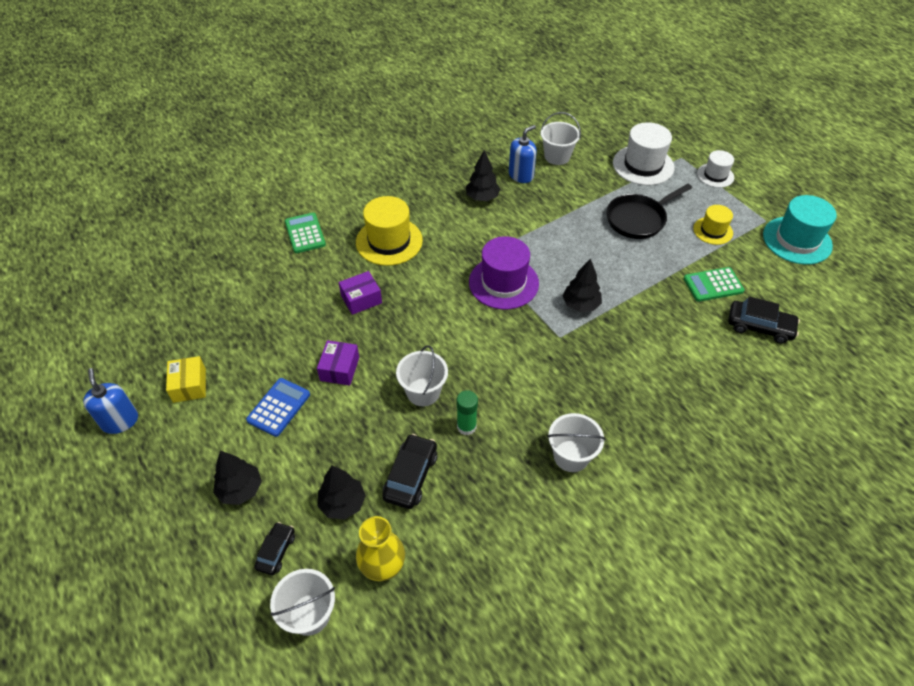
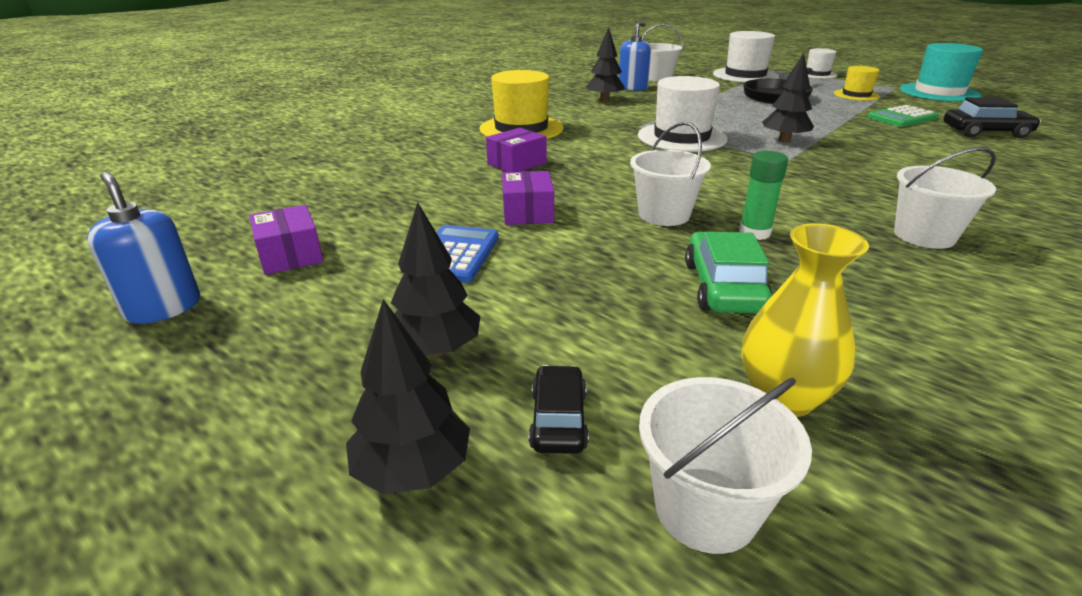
camera: 15 degrees left, 20 degrees down
yellow box [166,356,206,403] -> purple box [249,205,323,275]
green calculator [285,213,326,253] -> none
black tree [317,465,366,520] -> black tree moved to [346,299,470,494]
black car [382,434,437,509] -> green car [685,232,773,313]
purple hat [469,236,539,309] -> white hat [638,76,728,152]

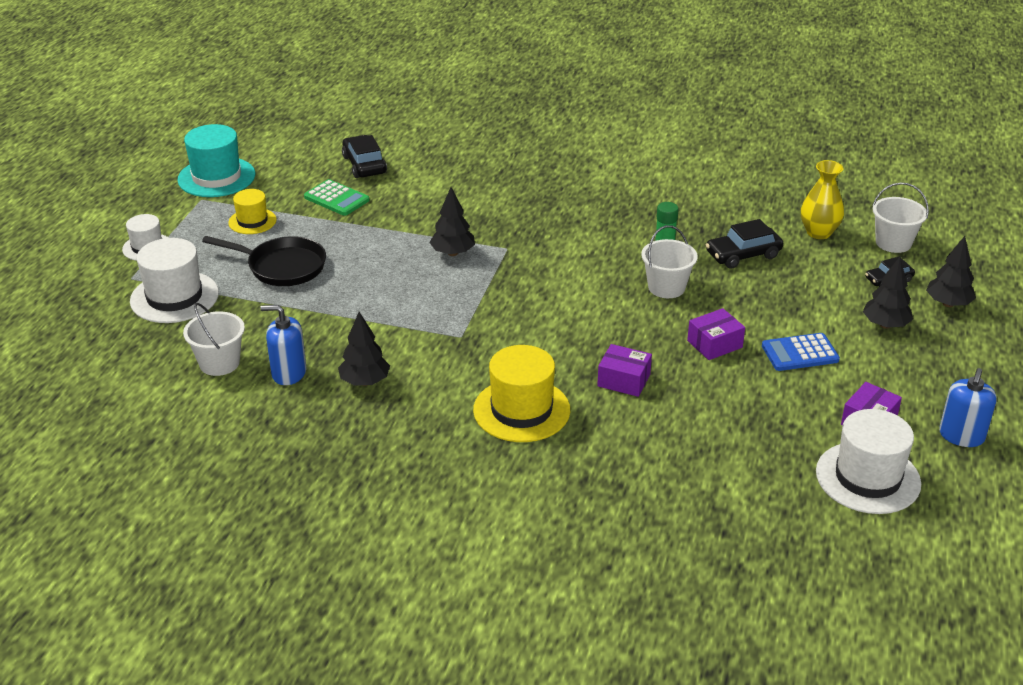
camera: 115 degrees left, 5 degrees up
white hat [638,76,728,152] -> white hat moved to [816,409,921,514]
green car [685,232,773,313] -> black car [706,219,783,269]
white bucket [894,147,996,249] -> none

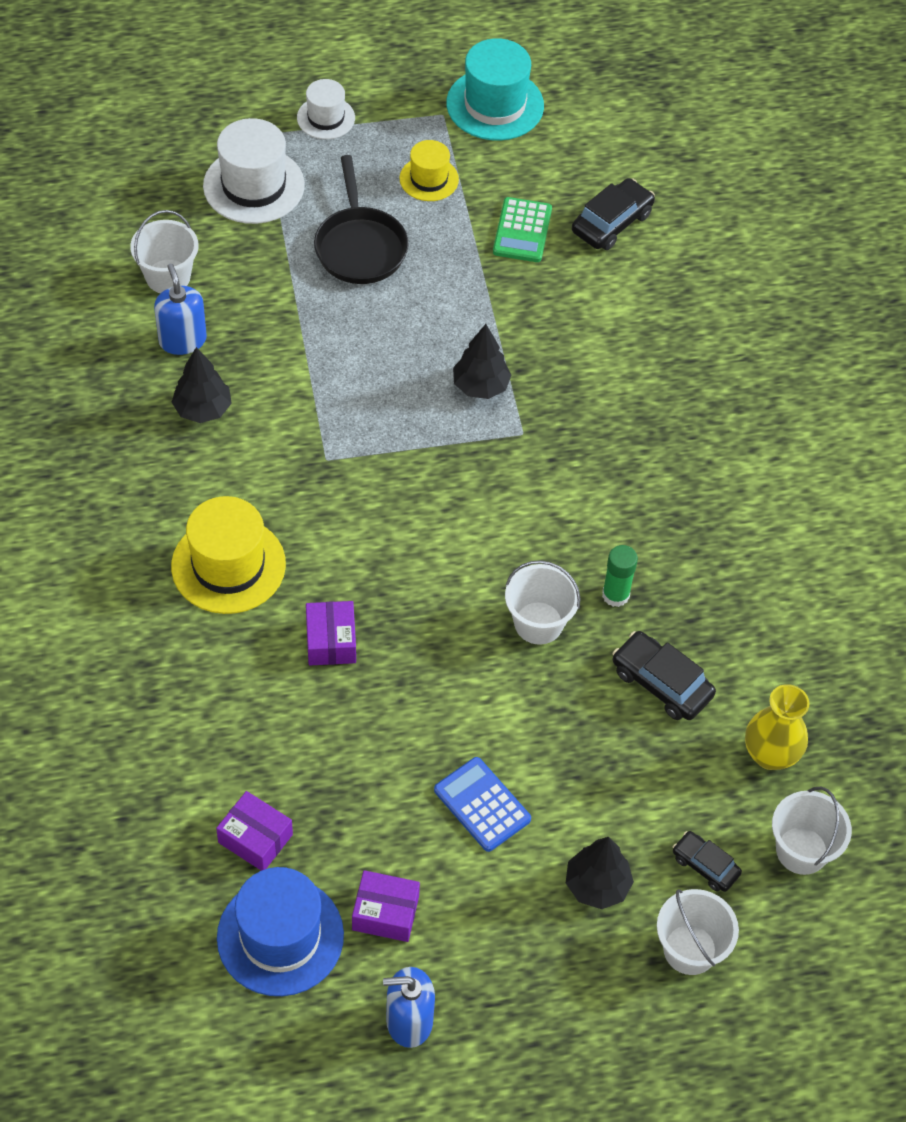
camera: 60 degrees right, 20 degrees up
purple box [687,308,745,360] -> purple box moved to [216,791,293,871]
white hat [816,409,921,514] -> blue hat [217,867,344,996]
black tree [926,236,976,307] -> white bucket [657,889,739,975]

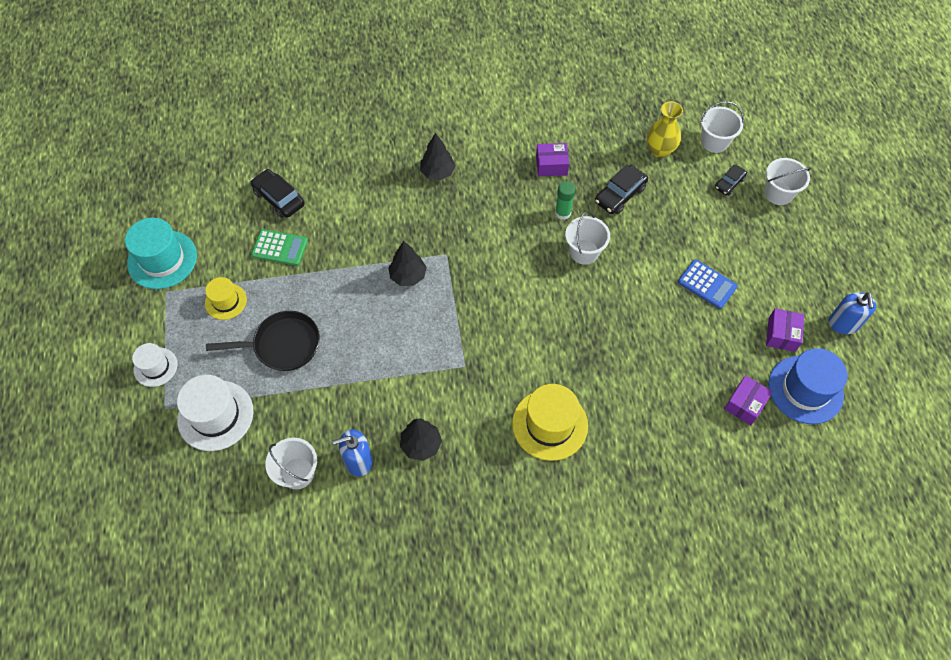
camera: 85 degrees left, 5 degrees up
purple box [306,601,356,665] -> purple box moved to [536,143,569,176]
blue calculator [434,757,531,852] -> blue calculator turned 105 degrees counterclockwise [678,260,738,309]
black tree [566,837,634,909] -> black tree moved to [420,133,456,180]

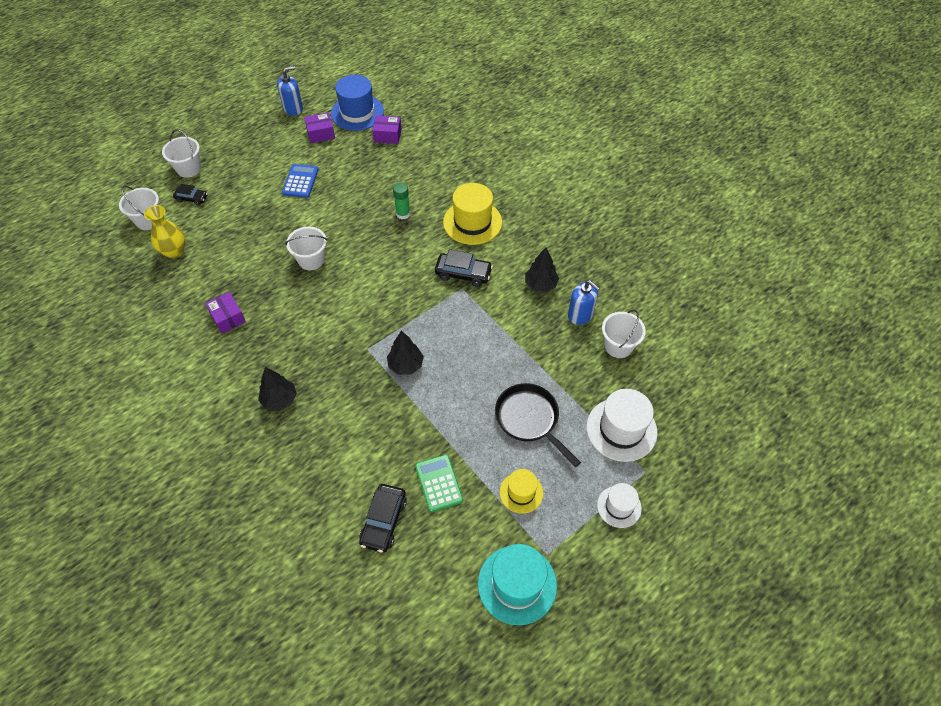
camera: 120 degrees left, 5 degrees down
green glue stick [555,181,576,220] -> green glue stick moved to [393,182,410,219]
black car [595,164,648,214] -> black car moved to [435,249,493,287]

